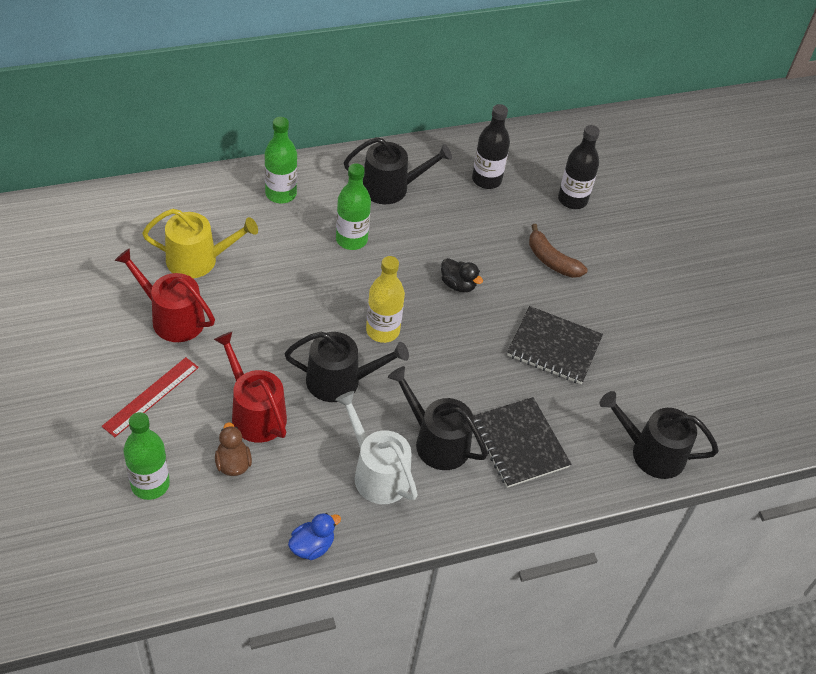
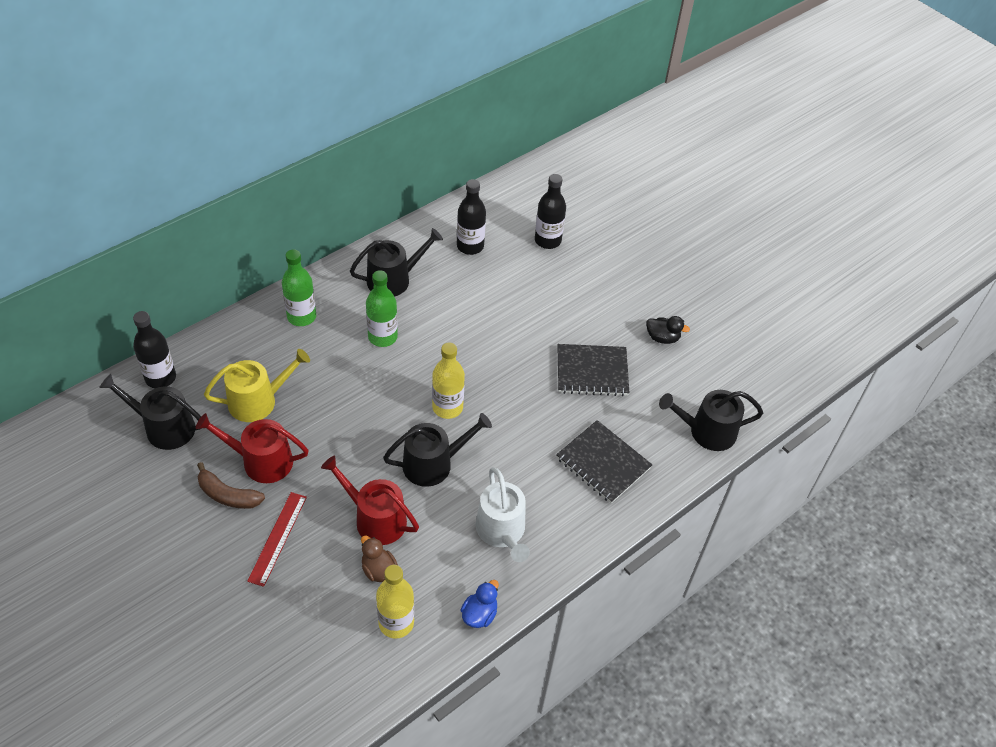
camera: 20 degrees left, 0 degrees up
green bottle [124,412,170,500] -> none
white watering can [335,391,418,504] -> white watering can turned 135 degrees counterclockwise [476,467,530,562]
black watering can [388,366,488,470] -> black watering can moved to [99,374,201,450]
black duck [441,258,483,293] -> black duck moved to [646,316,690,344]
brown banana [529,224,588,278] -> brown banana moved to [197,462,265,509]
none -> black bottle [133,311,176,388]
none -> yellow bottle [376,565,414,639]

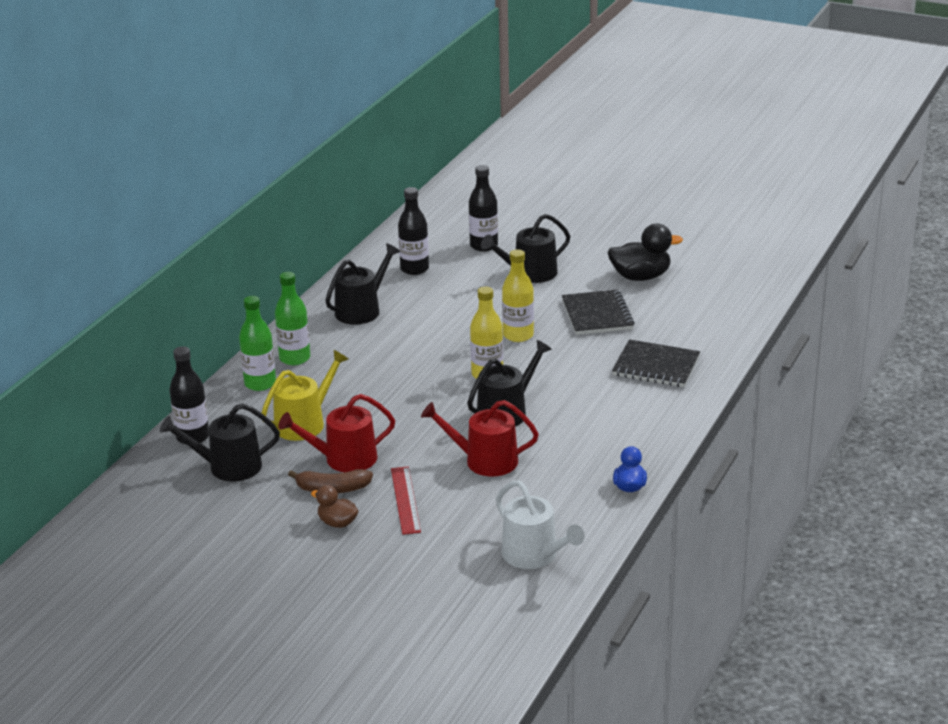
camera: 20 degrees left, 20 degrees down
brown duck [361,535,398,582] -> brown duck moved to [311,485,358,528]
green bottle [366,270,398,347] -> green bottle moved to [239,296,276,391]
yellow bottle [376,565,414,639] -> yellow bottle moved to [502,249,534,342]
white watering can [476,467,530,562] -> white watering can moved to [496,480,585,569]
black notebook [557,344,630,396] -> black notebook turned 75 degrees counterclockwise [562,290,635,335]
black duck [646,316,690,344] -> black duck [607,224,683,281], size x1.73
black watering can [659,390,763,451] -> black watering can moved to [481,214,570,283]

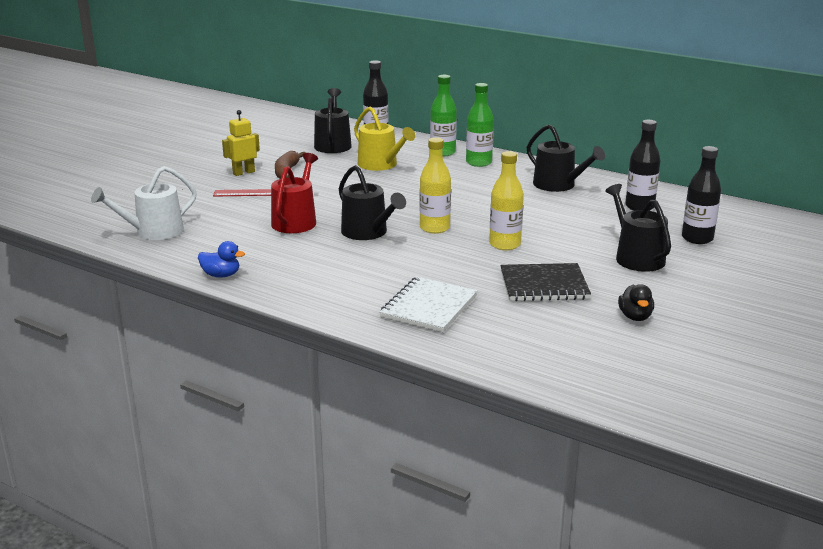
camera: 95 degrees right, 5 degrees down
red watering can [278,394,395,472] -> none
brown duck [311,485,358,528] -> yellow robot [222,110,260,176]
black duck [607,224,683,281] -> black duck [618,284,654,321], size x0.58
black notebook [612,339,700,387] -> white notebook [380,277,478,332]

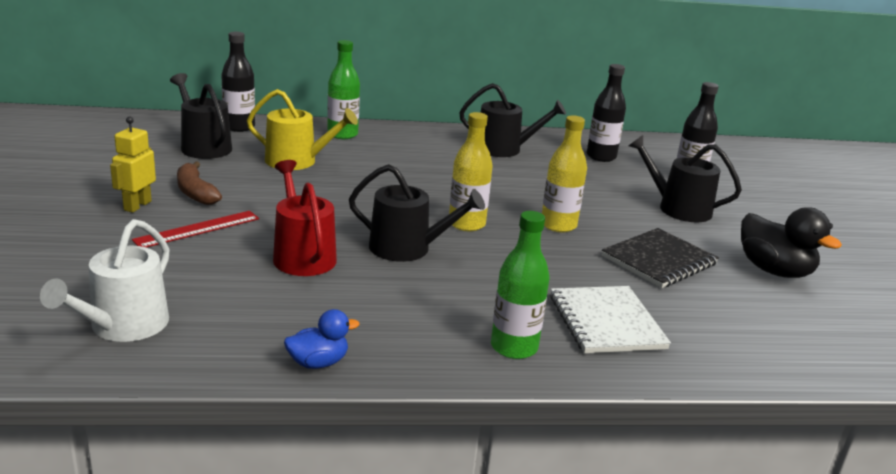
camera: 40 degrees left, 0 degrees up
green bottle [466,83,494,167] -> green bottle moved to [491,211,550,359]
black duck [618,284,654,321] -> black duck [741,207,842,278], size x1.73

